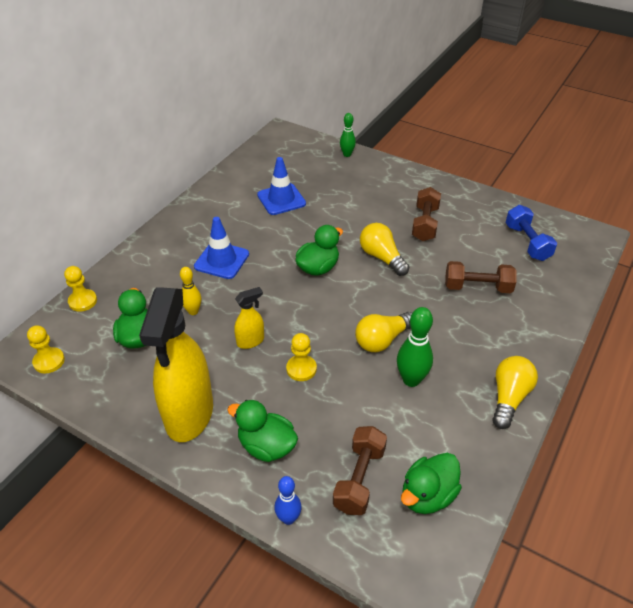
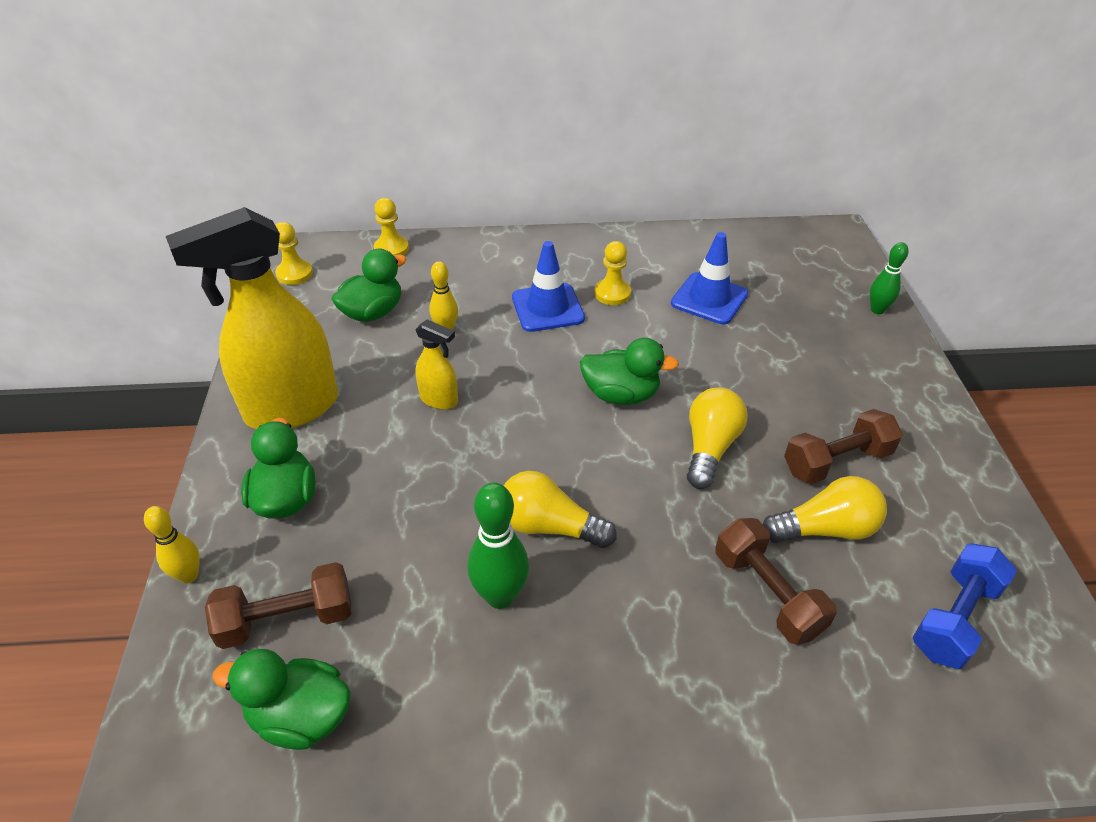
camera: 55 degrees right, 0 degrees up
blue bowling pin [274,476,302,525] -> yellow bowling pin [144,506,200,583]
yellow pawn [286,333,317,381] -> yellow pawn moved to [594,241,631,305]
yellow light bulb [492,356,538,429] -> yellow light bulb moved to [763,476,887,543]

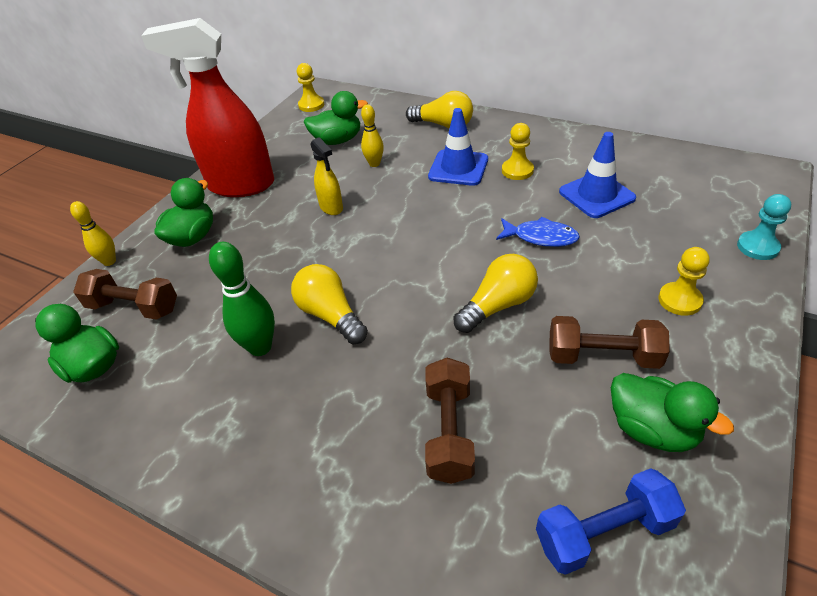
camera: 35 degrees right, 0 degrees up
yellow spray bottle [166,207,338,429] -> red spray bottle [141,18,274,197]
yellow pawn [374,198,409,255] -> yellow pawn moved to [658,247,710,316]
green duck [580,338,679,405] -> green duck moved to [611,373,734,452]
yellow light bulb [763,476,887,543] -> yellow light bulb moved to [406,91,473,128]
green bowling pin [870,242,908,314] -> turquoise pawn [737,194,791,260]
none -> blue fish [496,217,580,247]

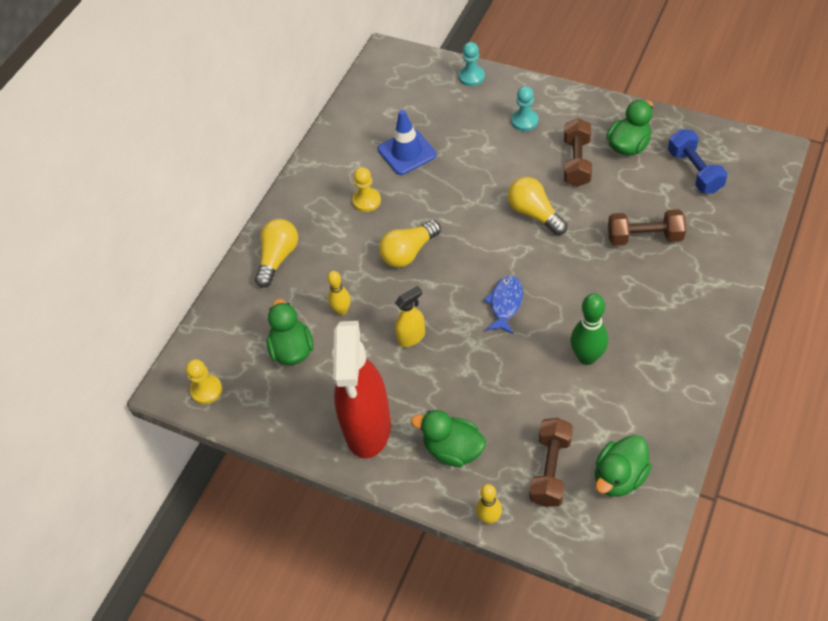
camera: 90 degrees left, 10 degrees up
yellow light bulb [291,264,368,345] -> yellow light bulb moved to [379,220,441,268]
blue traffic cone [428,108,488,186] -> none
blue fish [496,217,580,247] -> blue fish moved to [484,276,523,335]
yellow pawn [658,247,710,316] -> turquoise pawn [511,86,539,131]

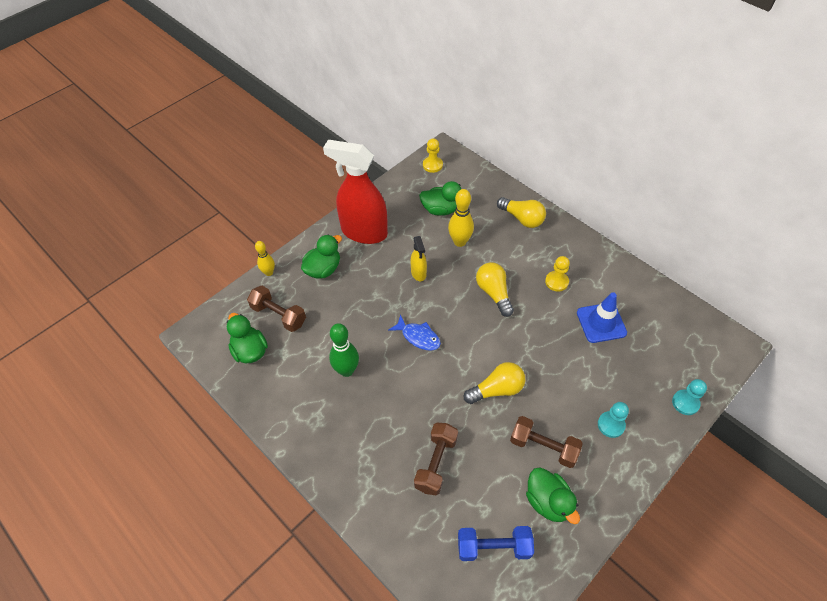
camera: 105 degrees right, 0 degrees up
yellow bowling pin [327,271,351,315] -> yellow bowling pin [448,189,474,247], size x1.56

